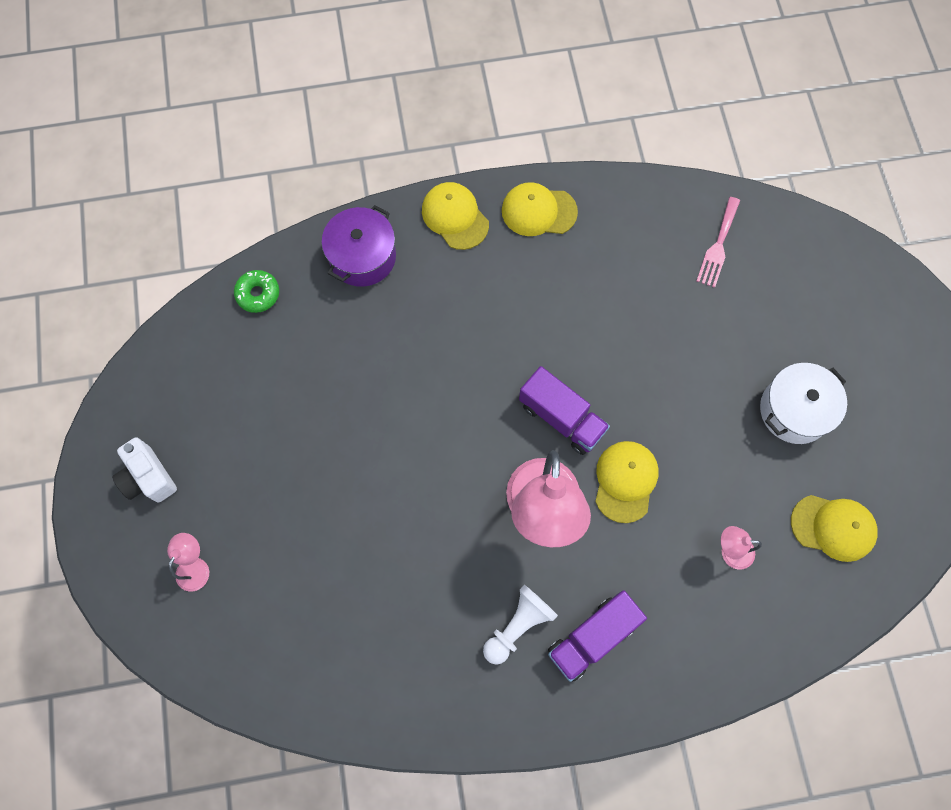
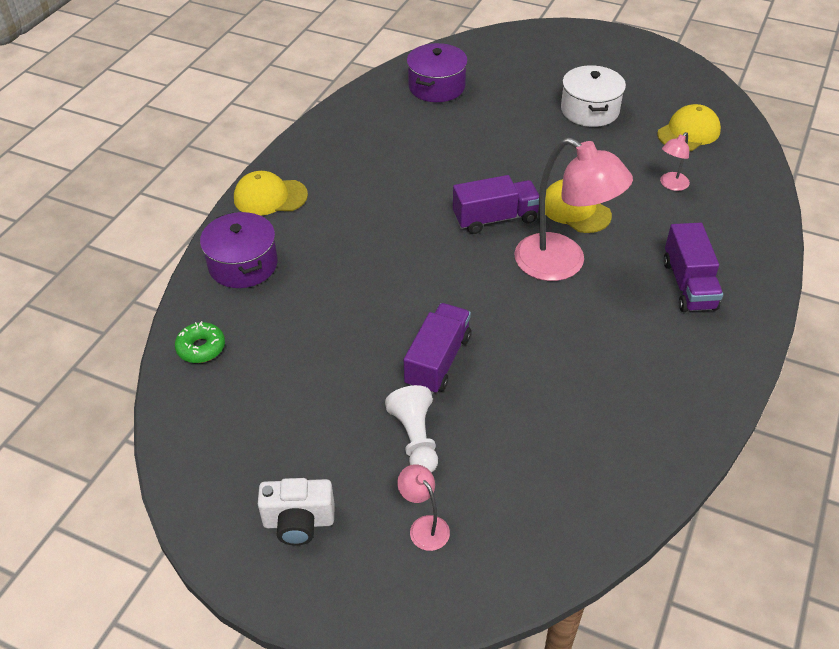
camera: 55 degrees left, 25 degrees down
white pawn [483,585,558,665] -> white pawn moved to [385,385,438,473]
yellow cap [502,182,578,236] -> none
pink fork [697,197,740,288] -> purple pot [407,43,468,102]
none -> purple truck [404,303,471,394]

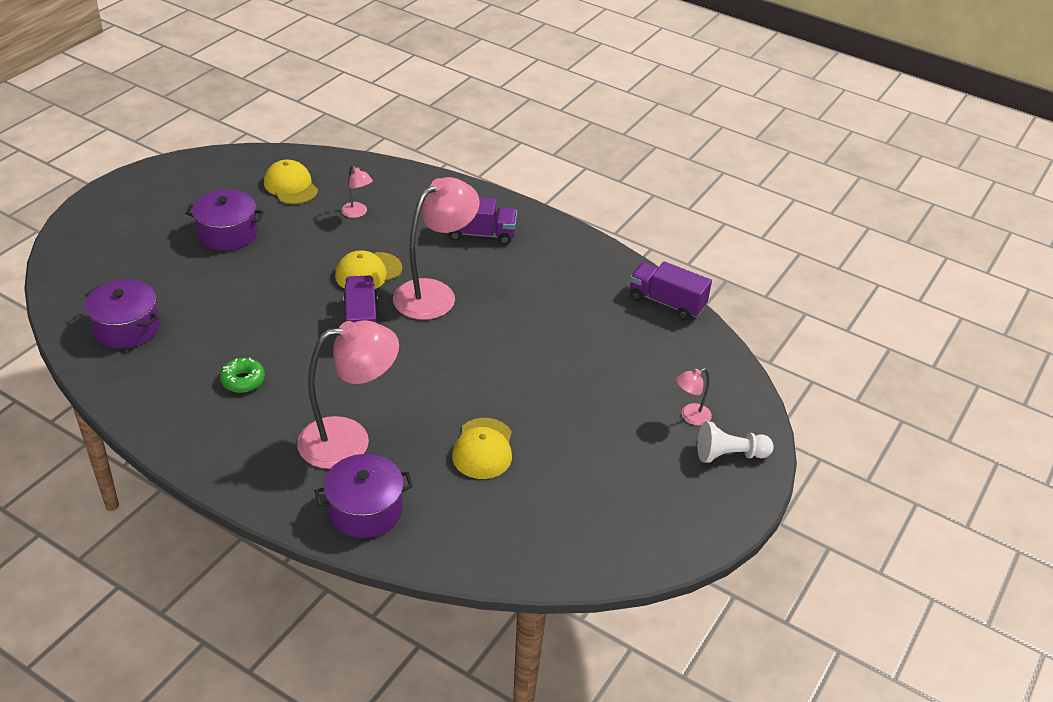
camera: 85 degrees left, 5 degrees down
green donut [175,321,225,363] -> green donut moved to [220,358,265,392]
yellow cap [234,171,308,216] -> yellow cap moved to [452,418,512,479]
white camera [258,478,335,545] -> none
white pawn [385,385,438,473] -> white pawn moved to [697,421,774,463]
purple truck [404,303,471,394] -> purple truck moved to [630,261,712,320]
white pot [561,65,626,127] -> purple pot [185,189,264,251]
none -> pink lamp [297,320,399,469]

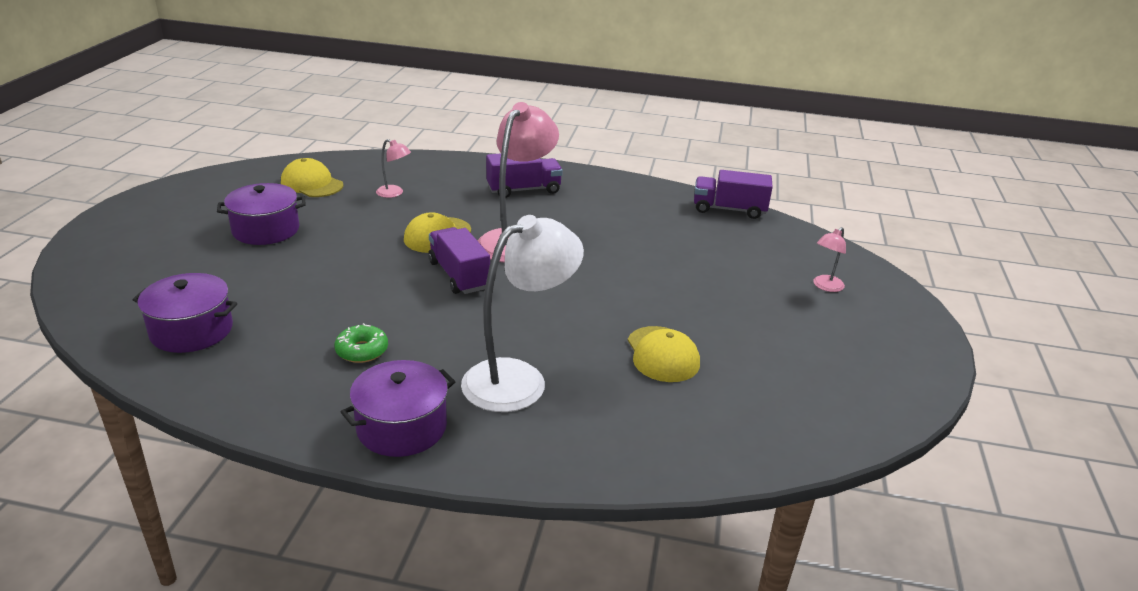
camera: 20 degrees left, 10 degrees down
pink lamp [297,320,399,469] -> white lamp [461,215,584,412]
purple pot [314,454,413,538] -> purple pot moved to [341,360,456,457]
white pawn [697,421,774,463] -> none

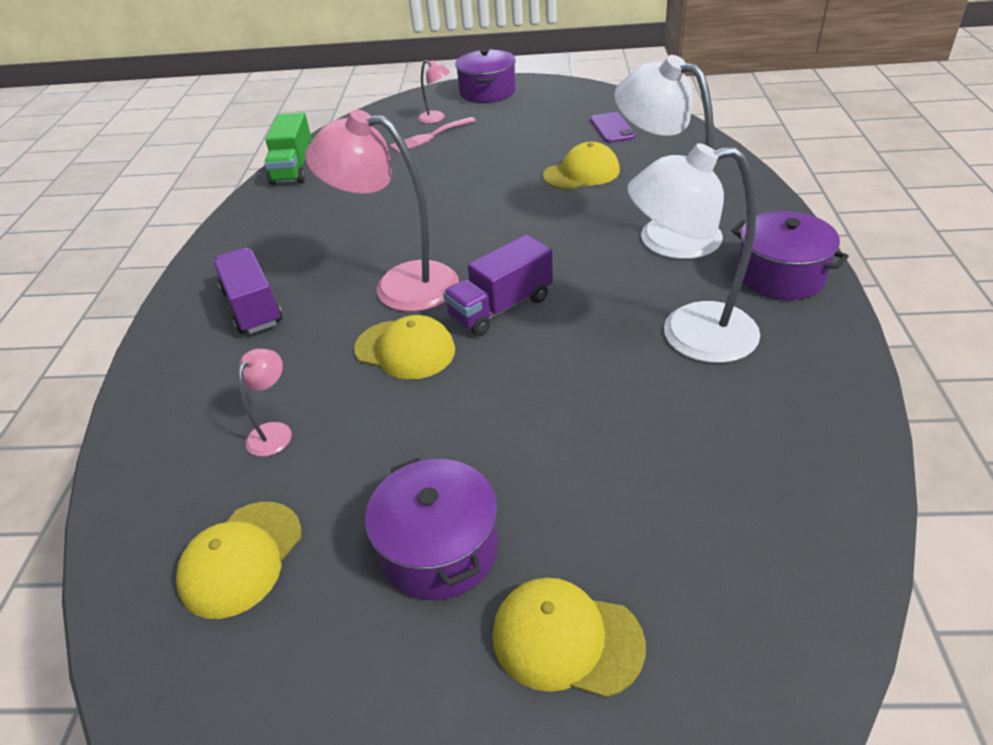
camera: 95 degrees left, 10 degrees up
purple pot [133,273,237,353] -> purple pot moved to [455,49,516,103]
green donut [334,323,388,363] -> white lamp [627,143,760,363]
purple truck [694,170,773,219] -> green truck [264,112,312,185]
none -> pink fork [390,117,476,153]
none -> yellow cap [493,578,646,698]
none -> purple phone [590,112,636,143]

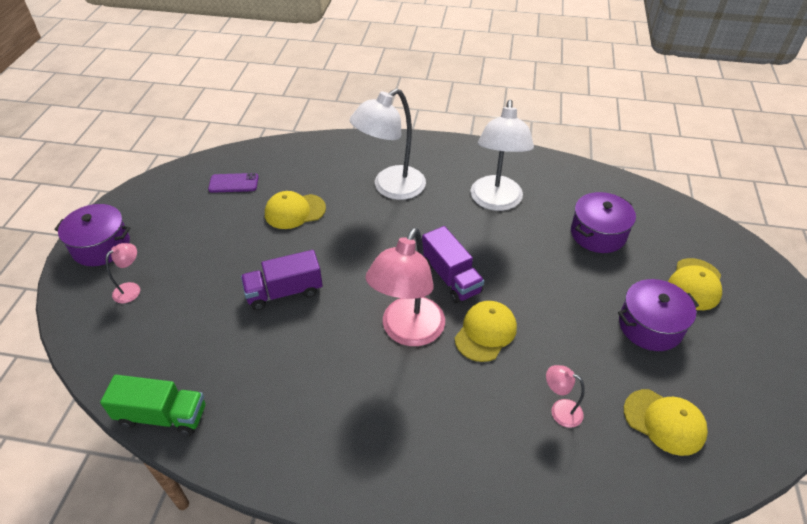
camera: 85 degrees left, 5 degrees up
purple truck [214,248,283,334] -> purple truck moved to [241,250,323,311]
pink fork [390,117,476,153] -> none
yellow cap [543,142,620,190] -> yellow cap turned 90 degrees counterclockwise [265,191,326,229]
purple pot [731,211,849,300] -> purple pot moved to [571,192,636,253]

